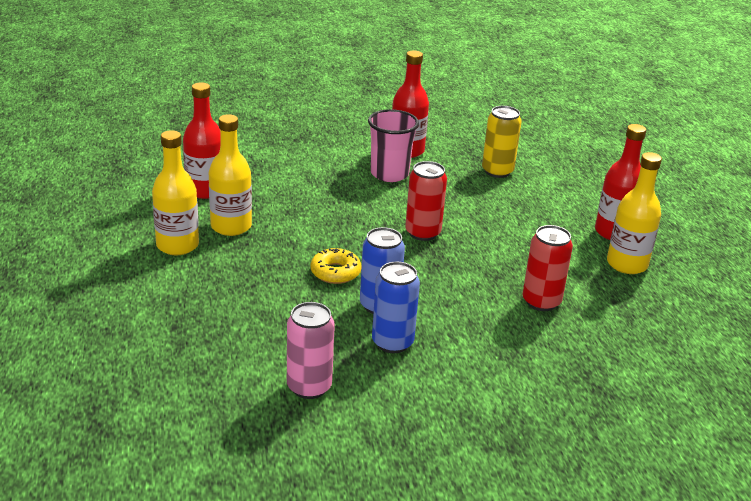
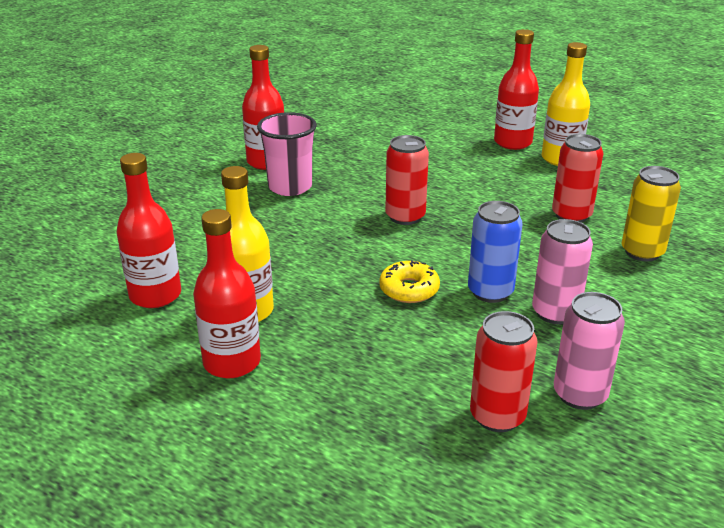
camera: 45 degrees left, 0 degrees up
yellow bottle [152,130,199,255] -> red bottle [193,209,261,378]
blue can [372,262,420,353] -> pink can [532,219,593,324]
yellow can [482,106,522,178] -> yellow can moved to [622,166,681,261]
none -> red can [470,311,538,432]

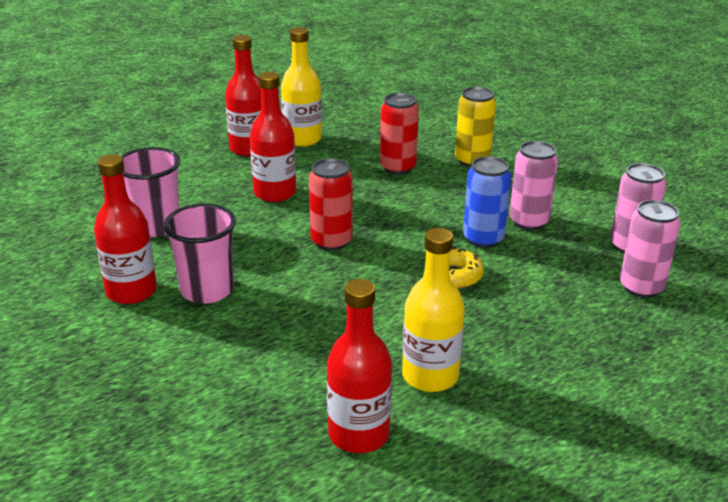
camera: 65 degrees left, 0 degrees up
red bottle [193,209,261,378] -> red bottle moved to [250,72,296,202]
red can [470,311,538,432] -> pink can [620,200,680,298]
none -> pink cup [121,147,181,237]

